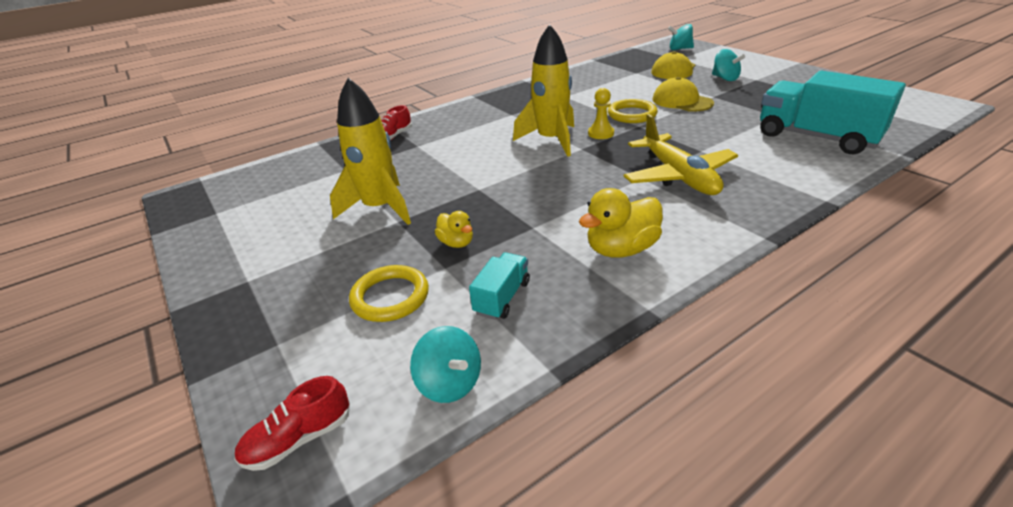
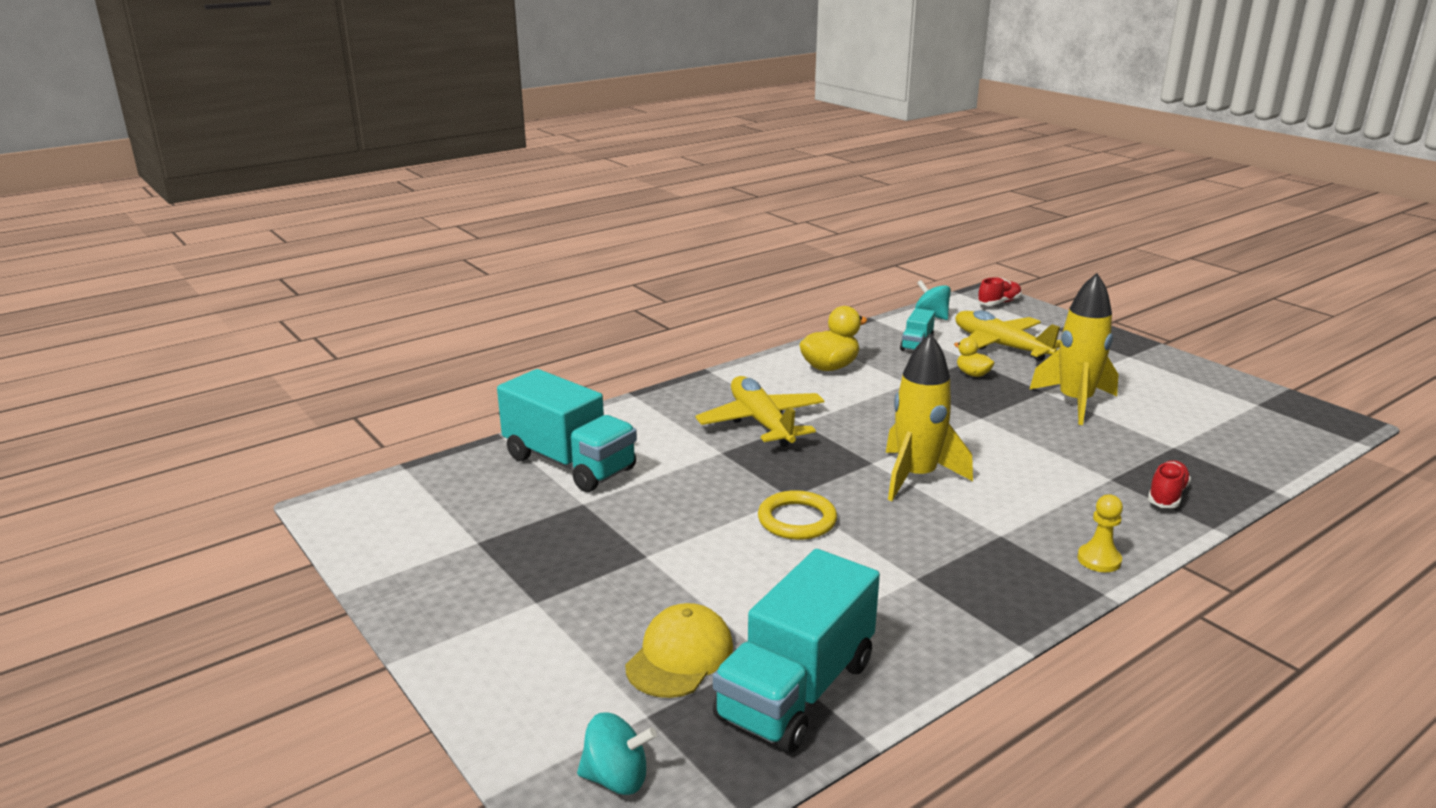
camera: 175 degrees right, 10 degrees down
yellow ring [349,265,429,322] -> yellow plane [955,310,1061,361]
yellow pawn [588,88,614,139] -> yellow pawn moved to [1077,495,1123,572]
yellow cap [653,77,714,112] -> none
turquoise spinning top [712,49,745,81] -> none
none -> turquoise truck [713,549,880,753]

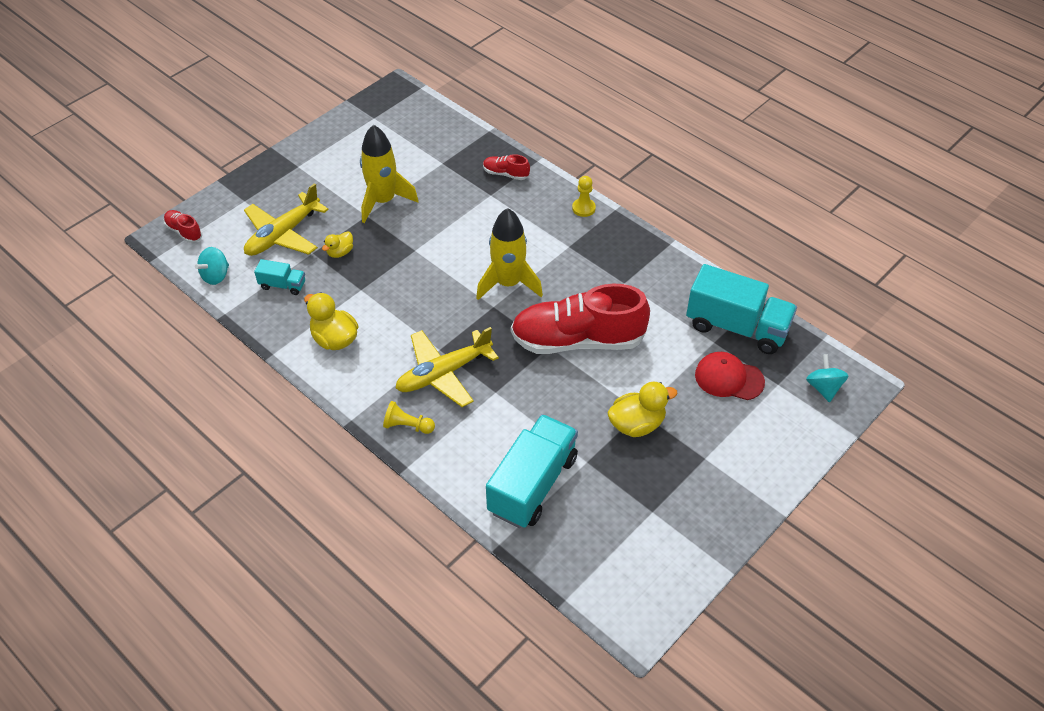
camera: 100 degrees left, 25 degrees up
yellow cap [625,603,733,698] -> red cap [695,352,765,400]
yellow ring [758,490,837,540] -> red shoe [511,284,650,354]
none -> yellow pawn [383,401,435,434]
none -> yellow duck [607,382,678,437]

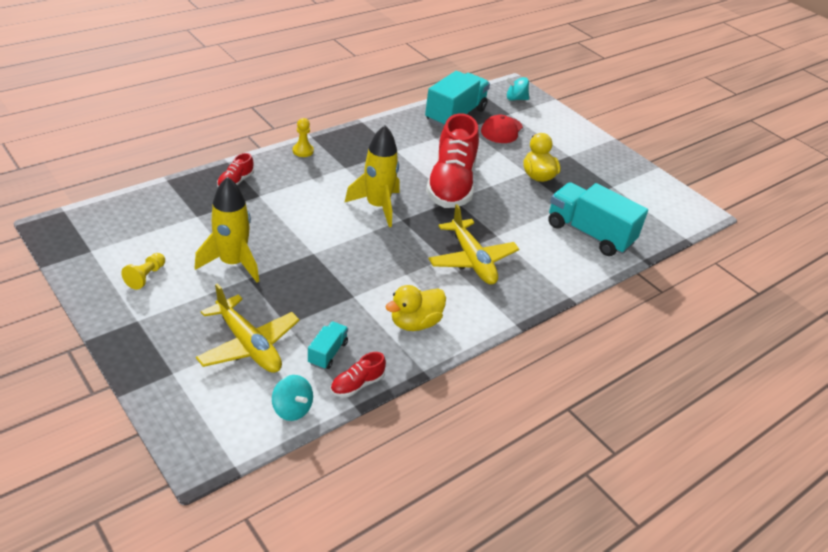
camera: 85 degrees left, 10 degrees down
red shoe [164,210,202,243] -> red shoe moved to [330,352,386,397]
yellow duck [322,231,353,258] -> none
yellow pawn [383,401,435,434] -> yellow pawn moved to [121,253,165,290]

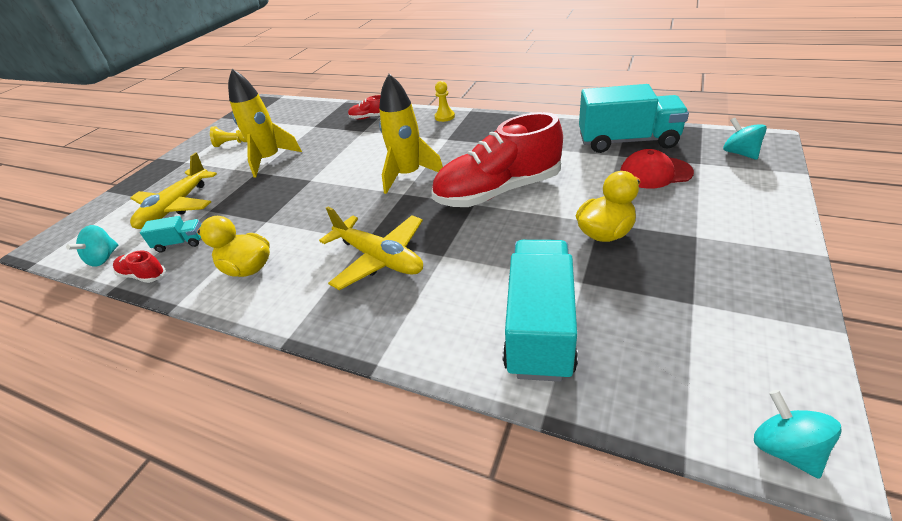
camera: 70 degrees right, 0 degrees up
yellow plane [428,204,519,285] -> yellow plane turned 90 degrees counterclockwise [319,207,423,290]
none -> turquoise spinning top [754,390,842,479]

